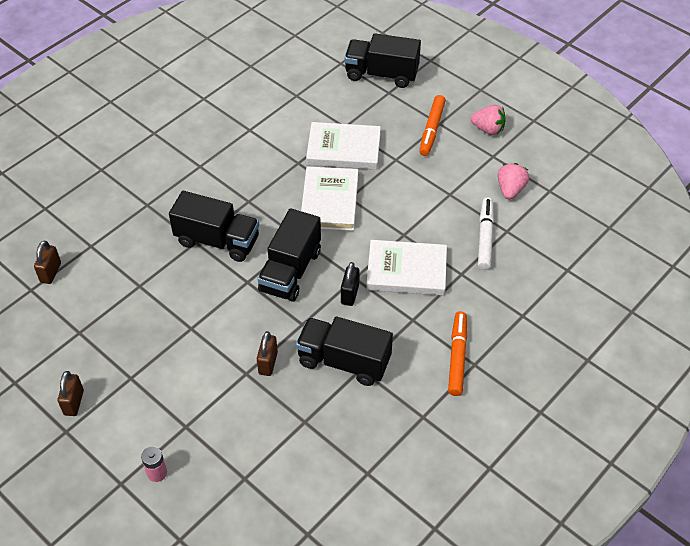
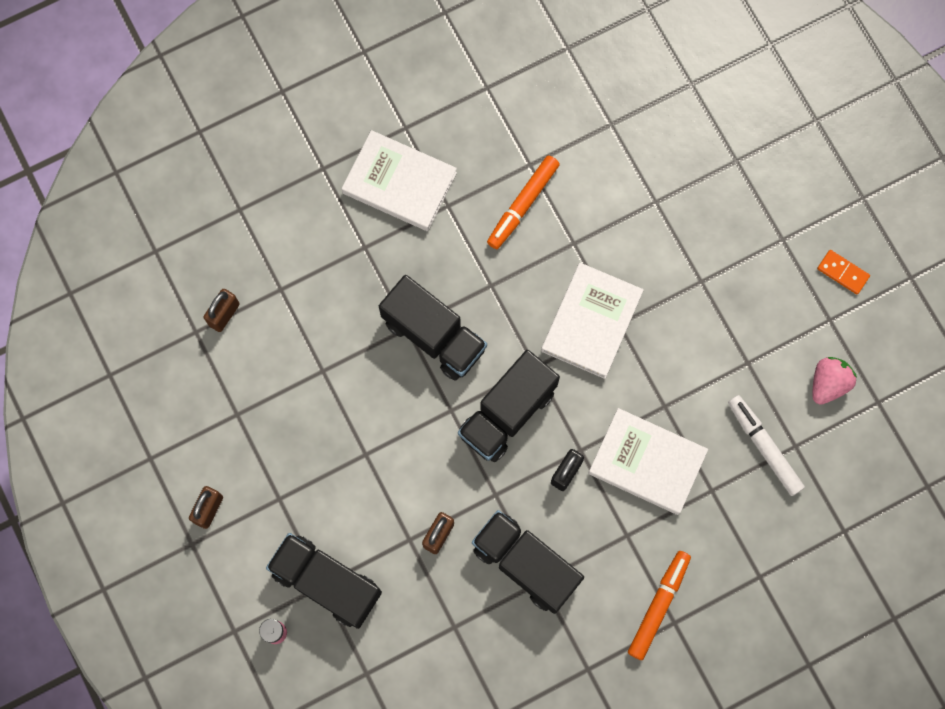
camera: 20 degrees right, 25 degrees up
white book [306,122,381,170] -> white book moved to [342,130,457,231]
black truck [344,33,421,88] -> black truck moved to [266,533,382,629]
orange marker [419,95,446,156] -> orange marker moved to [487,155,560,249]
pink strawberry [470,105,506,135] -> orange domino [817,250,870,294]
white marker [478,198,494,270] -> white marker turned 60 degrees counterclockwise [728,395,805,496]

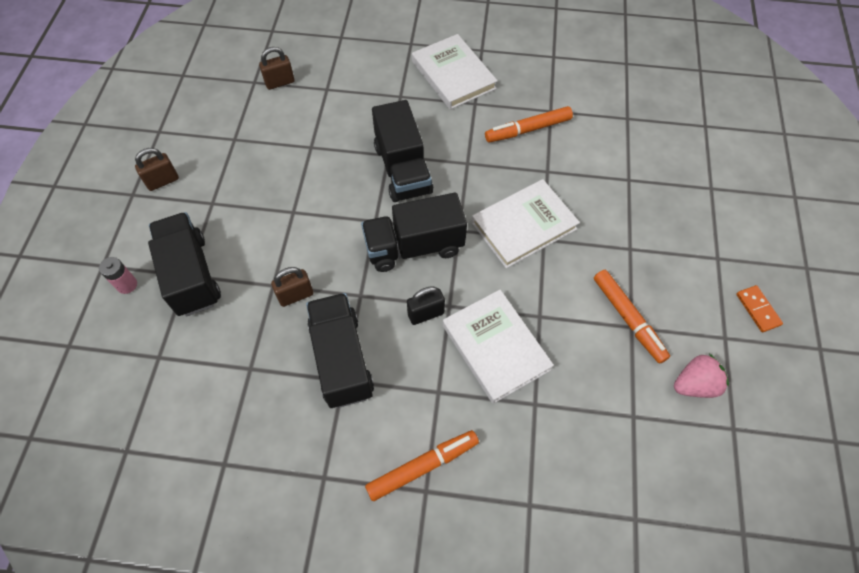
camera: 35 degrees right, 15 degrees down
white marker [728,395,805,496] -> none
none -> orange marker [594,270,670,364]

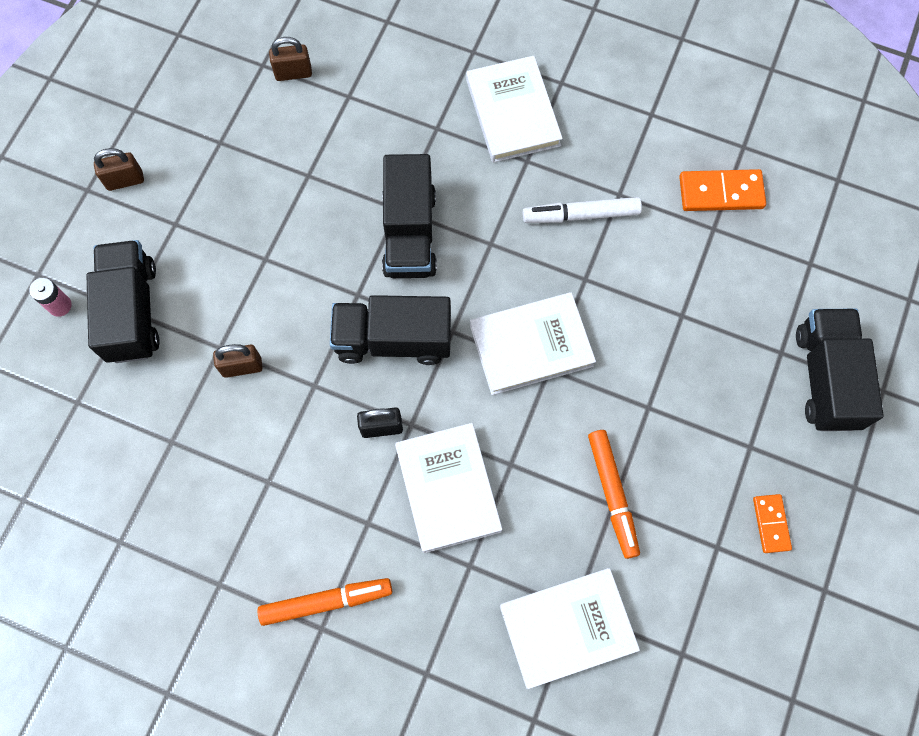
camera: 15 degrees right, 10 degrees up
black truck [306,293,374,408] -> black truck moved to [796,308,884,431]
orange marker [485,106,573,143] -> white marker [523,197,642,223]
pink strawberry [674,354,729,398] -> none
none -> white book [500,568,640,689]
none -> orange domino [679,169,766,211]

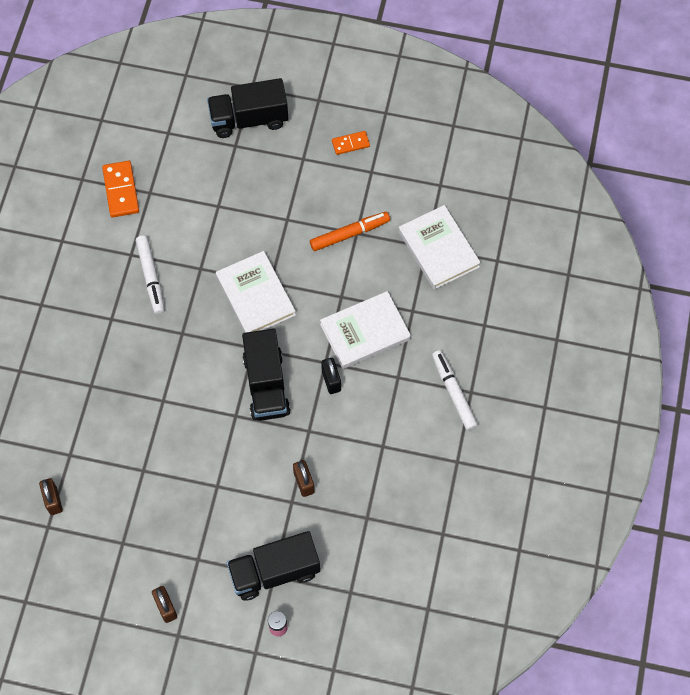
camera: 100 degrees left, 5 degrees down
orange marker [257,578,392,626] -> white marker [432,350,478,431]
black truck [382,154,437,278] -> none
white book [466,56,563,163] -> none

